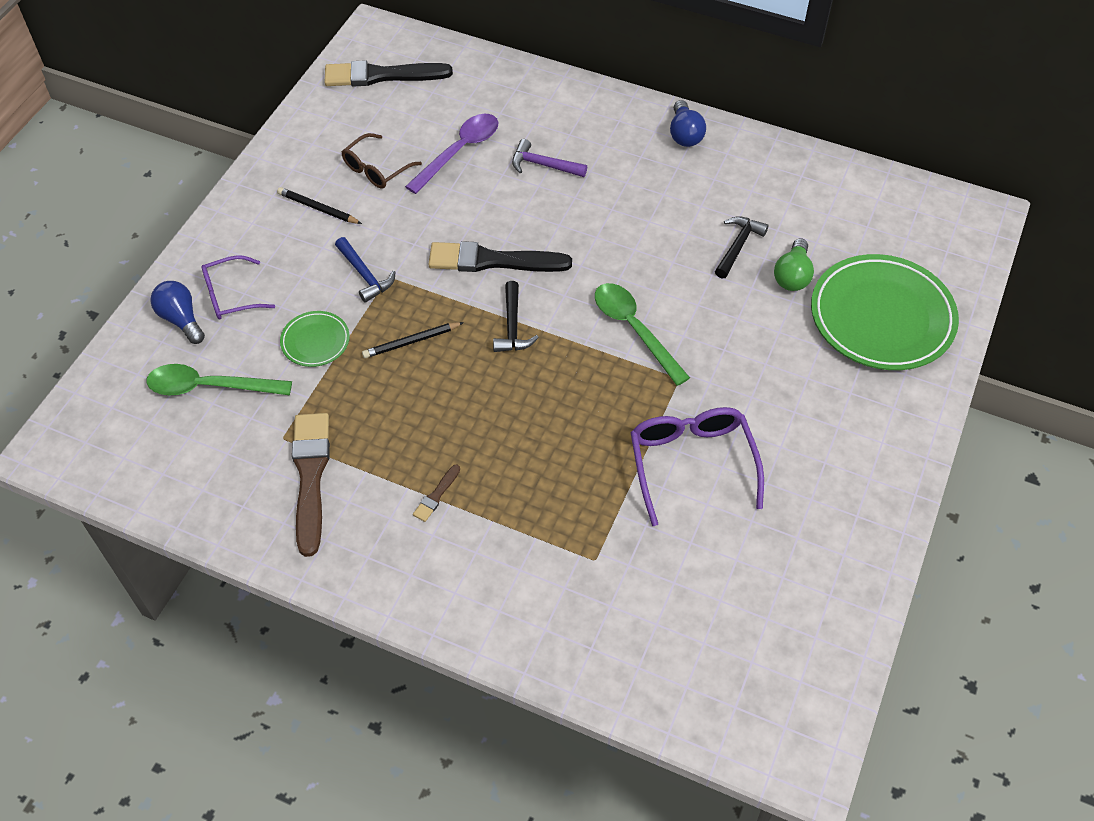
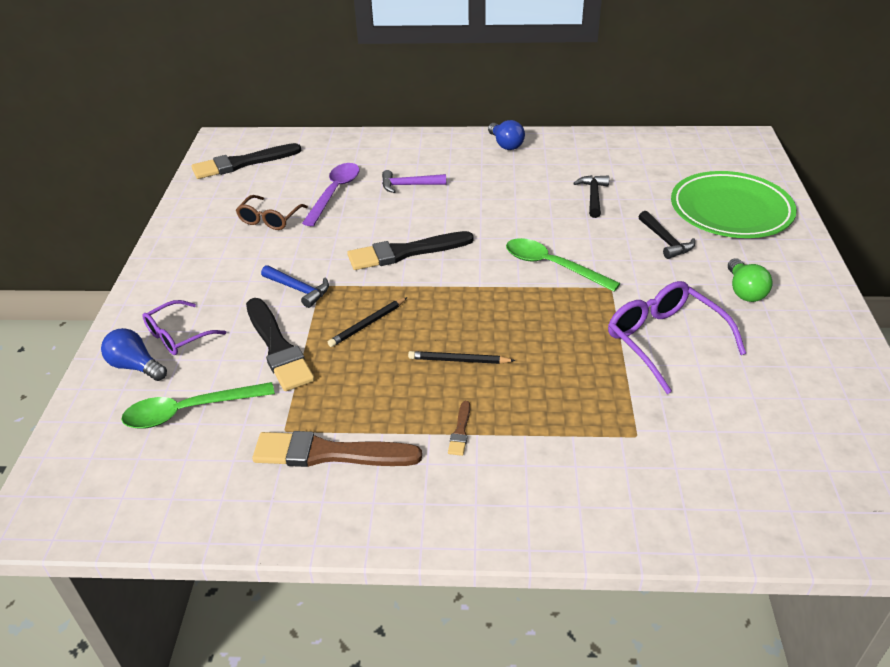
camera: 20 degrees left, 15 degrees down
black pencil [277,187,362,224] -> black pencil moved to [408,351,516,364]
green plate [280,311,350,367] -> black brush [246,298,315,391]
brown brush [292,413,330,557] -> brown brush turned 60 degrees counterclockwise [252,431,422,467]
black hammer [493,281,539,352] -> black hammer moved to [639,211,695,259]
green light bulb [774,238,814,291] -> green light bulb moved to [728,258,772,302]

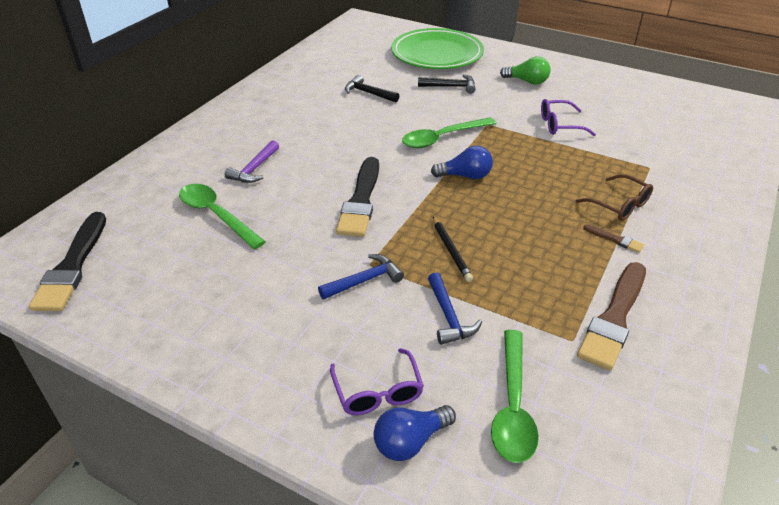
camera: 65 degrees left, 0 degrees up
brown glasses [236,195,308,230] -> brown glasses moved to [575,174,653,221]
black brush [246,298,315,391] -> blue hammer [428,272,482,345]
purple spoon [302,163,360,226] -> green spoon [179,184,266,249]
black pencil [408,351,516,364] -> none
blue light bulb [488,120,525,150] -> blue light bulb moved to [431,146,493,179]
purple glasses [608,281,746,394] -> purple glasses [541,99,596,136], size x0.64

